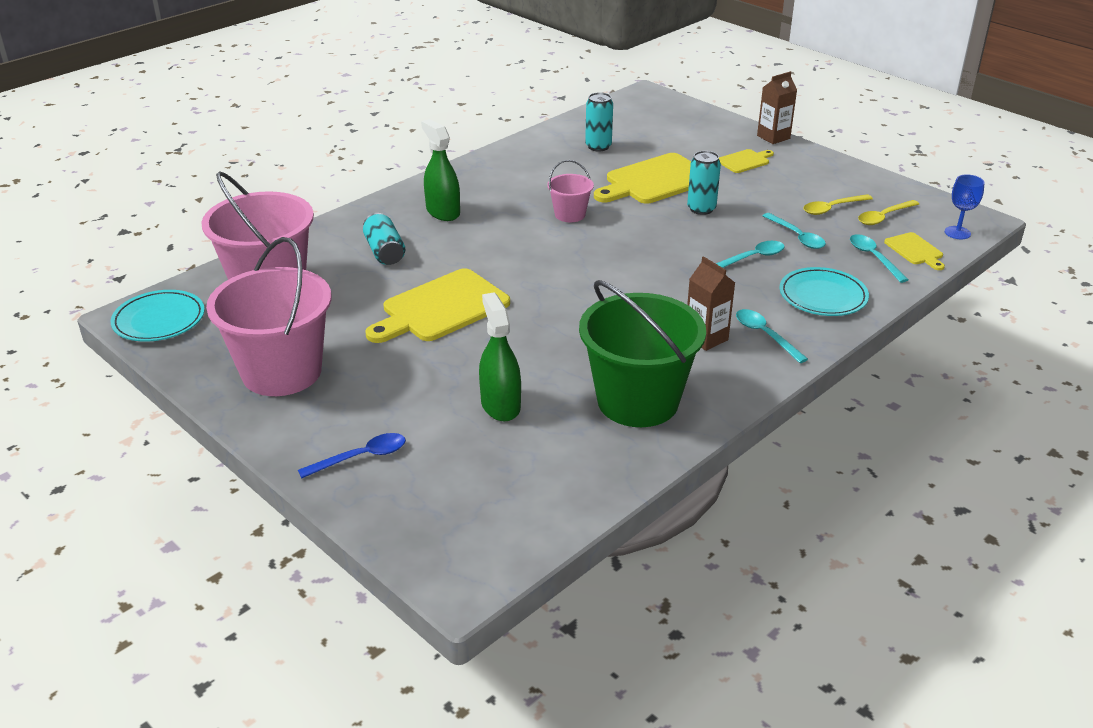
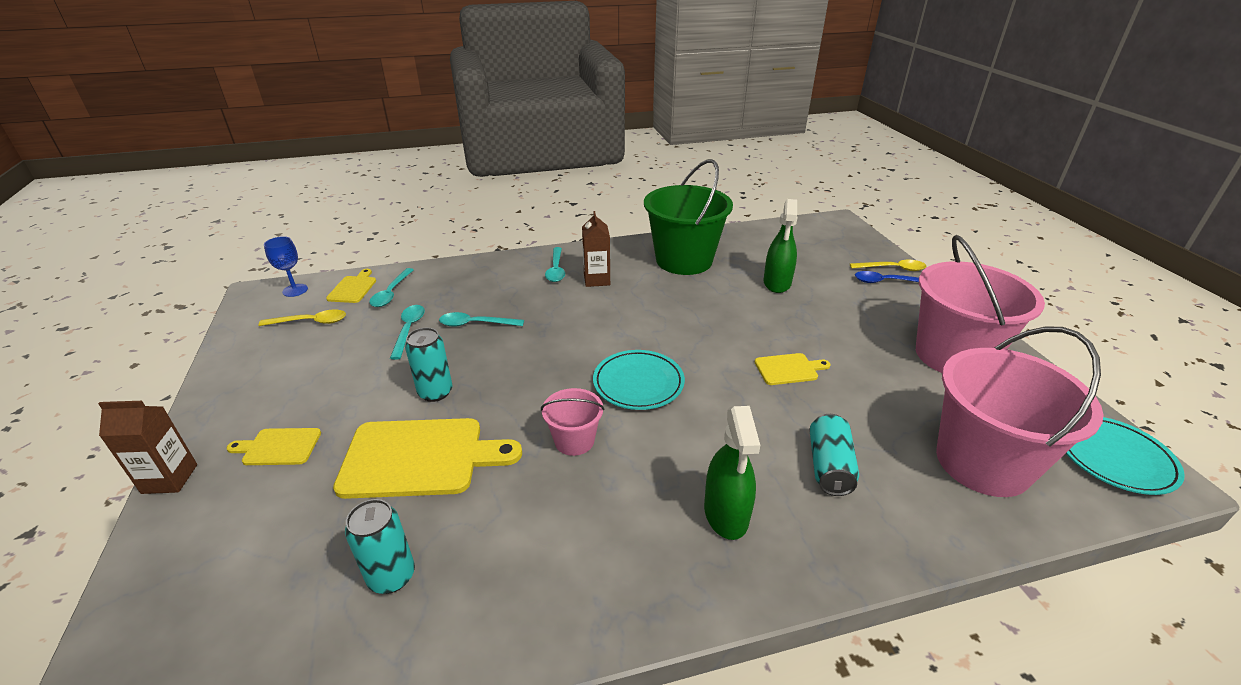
camera: 150 degrees left, 0 degrees up
yellow cutting board [366,268,510,343] -> yellow cutting board [755,353,831,385], size x0.50
turquoise plate [780,267,869,316] -> turquoise plate moved to [593,350,685,410]
yellow spoon [803,194,873,215] -> yellow spoon moved to [850,260,927,271]

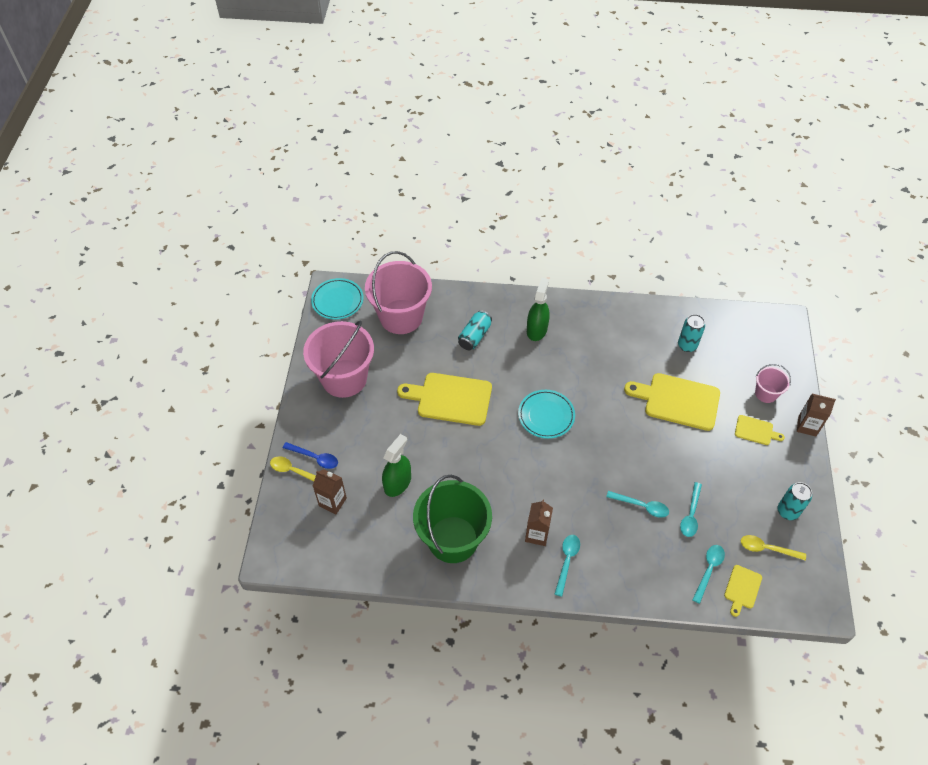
camera: 160 degrees left, 20 degrees up
blue goblet [264,236,308,297] -> none
turquoise can [405,328,452,402] -> turquoise can moved to [778,482,812,520]
pink bucket [541,388,605,456] -> pink bucket moved to [755,364,791,403]
yellow cutting board [755,353,831,385] -> yellow cutting board [397,373,492,426], size x2.00
none -> brown carton [313,469,347,514]

